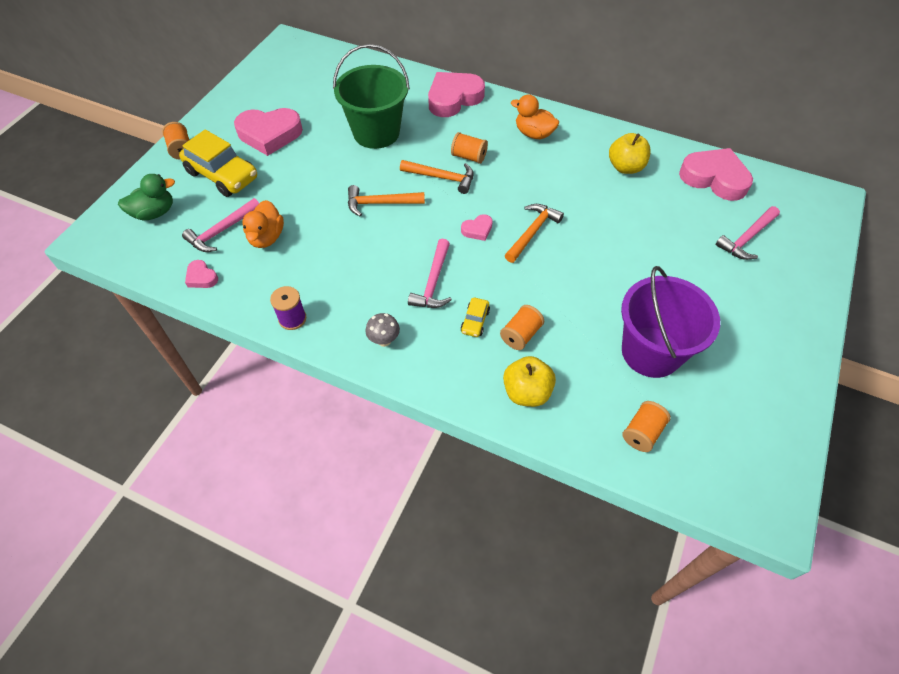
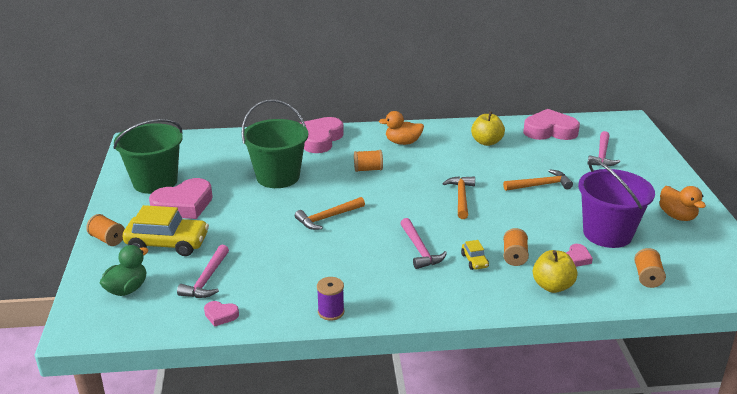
camera: 30 degrees left, 25 degrees down
orange duck [242,200,284,248] -> orange duck moved to [659,186,706,221]
grey mushroom [366,313,400,347] -> none
orange hammer [400,160,474,194] -> orange hammer moved to [503,169,573,191]
pink heart [461,214,493,241] -> pink heart moved to [566,244,593,267]
none -> green bucket [113,119,183,194]

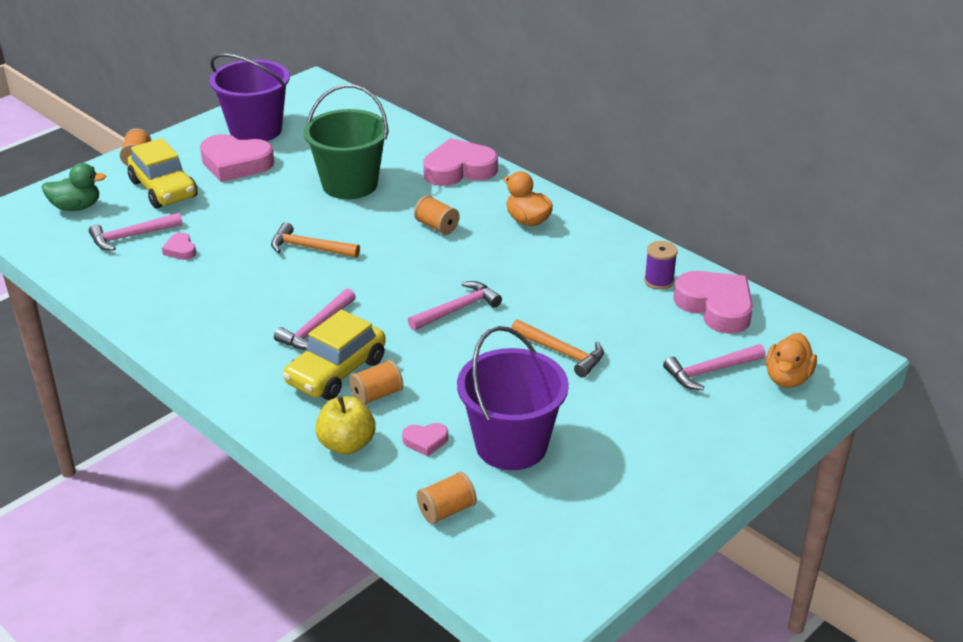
camera: 50 degrees right, 5 degrees up
green bucket [113,119,183,194] -> purple bucket [210,54,290,141]
pink heart [204,301,239,327] -> pink heart moved to [162,232,196,260]
purple spool [317,277,344,321] -> purple spool moved to [644,241,678,290]
orange hammer [442,176,475,219] -> pink hammer [408,281,502,331]
yellow car [461,240,489,270] -> yellow car [282,309,386,400], size x2.16
yellow apple [471,111,505,146] -> none
orange duck [659,186,706,221] -> orange duck moved to [766,333,817,388]

